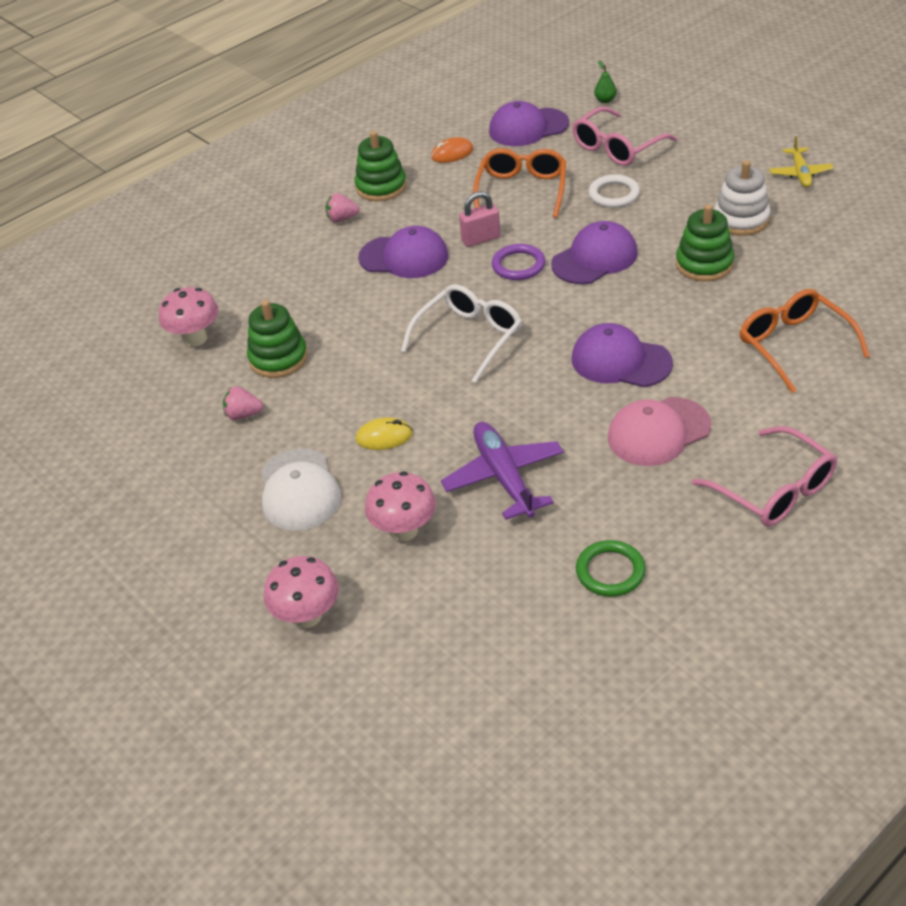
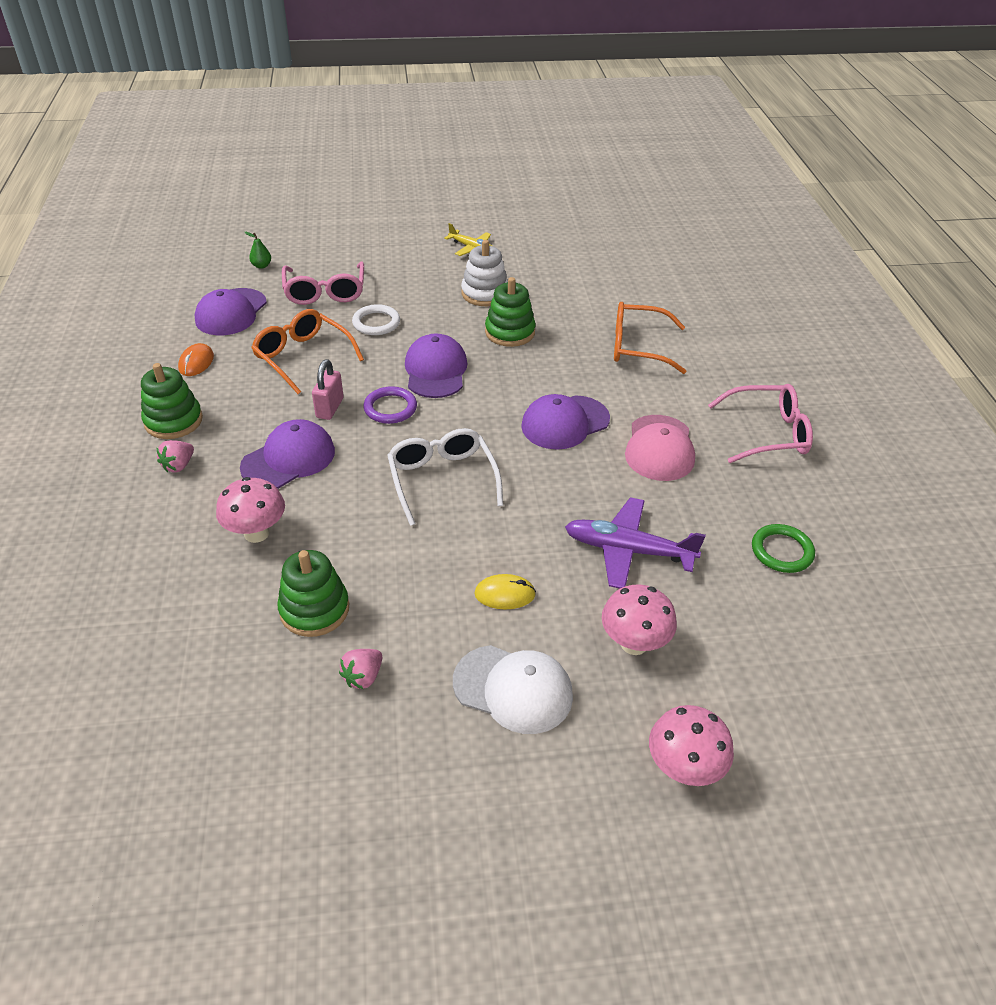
camera: 60 degrees left, 0 degrees up
pink mushroom [159,287,219,346] -> pink mushroom moved to [216,477,285,543]
yellow mouse [356,417,413,450] -> yellow mouse turned 60 degrees clockwise [474,574,536,610]

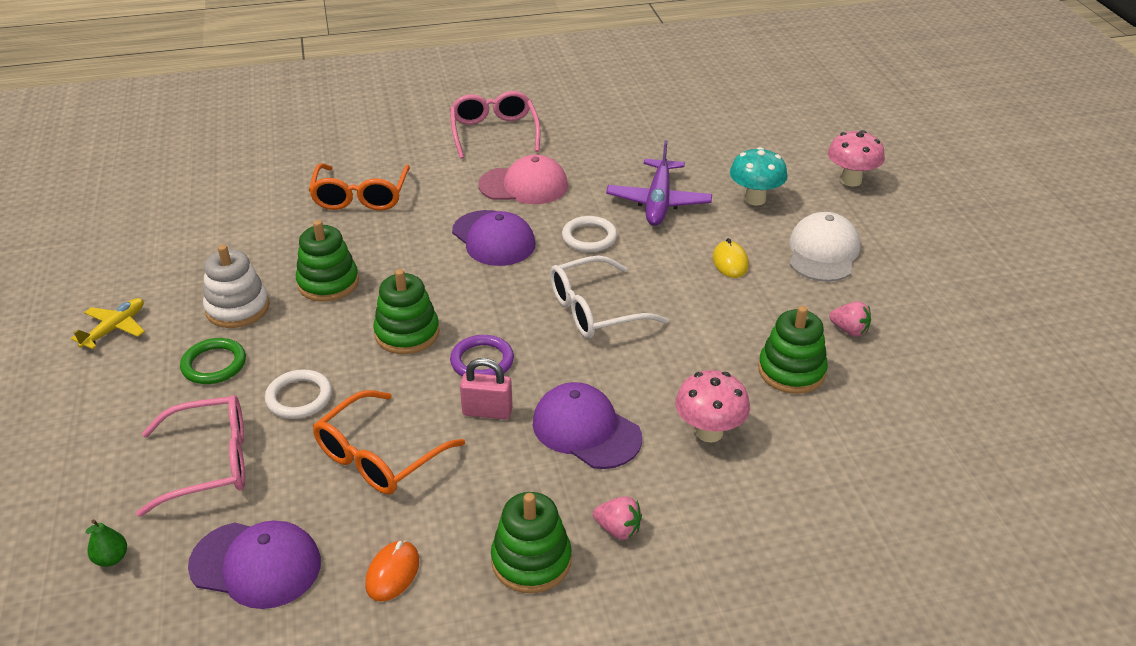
camera: 95 degrees left, 5 degrees down
orange mouse [178,343,214,376] -> orange mouse turned 75 degrees counterclockwise [365,541,419,602]
purple cap [405,334,467,398] -> green stacking toy [373,269,440,354]
pink mushroom [602,584,677,655] -> turquoise mushroom [730,147,788,206]
green ring [752,524,815,573] -> green ring moved to [180,338,246,384]
none -> white ring [562,216,617,252]

